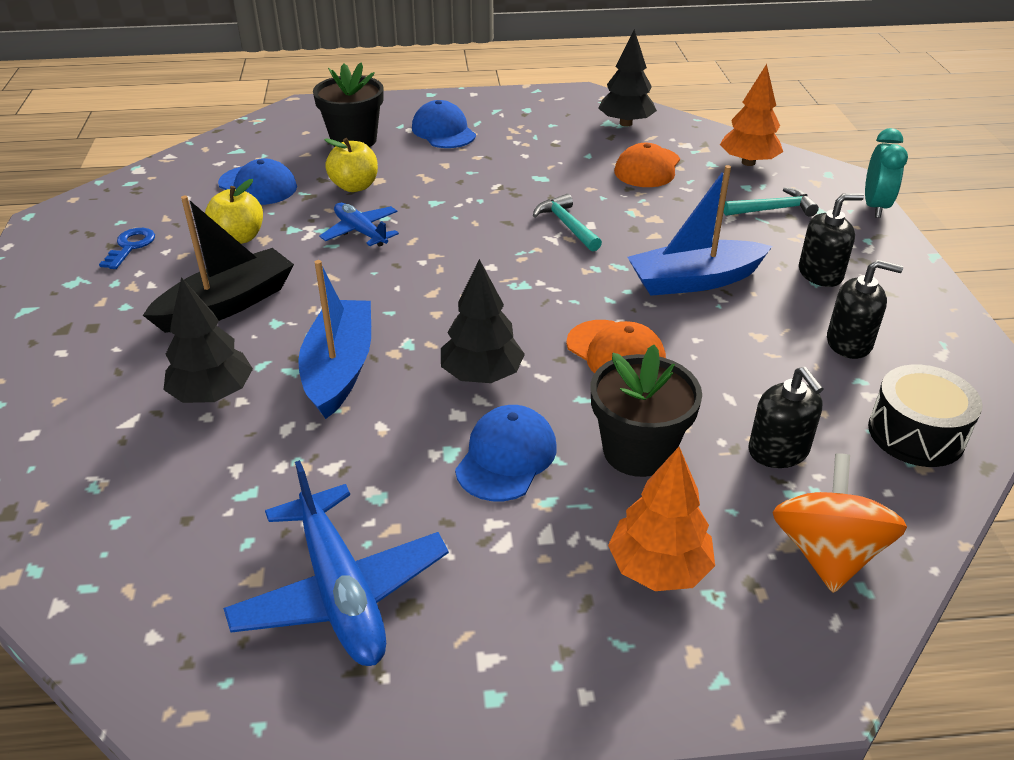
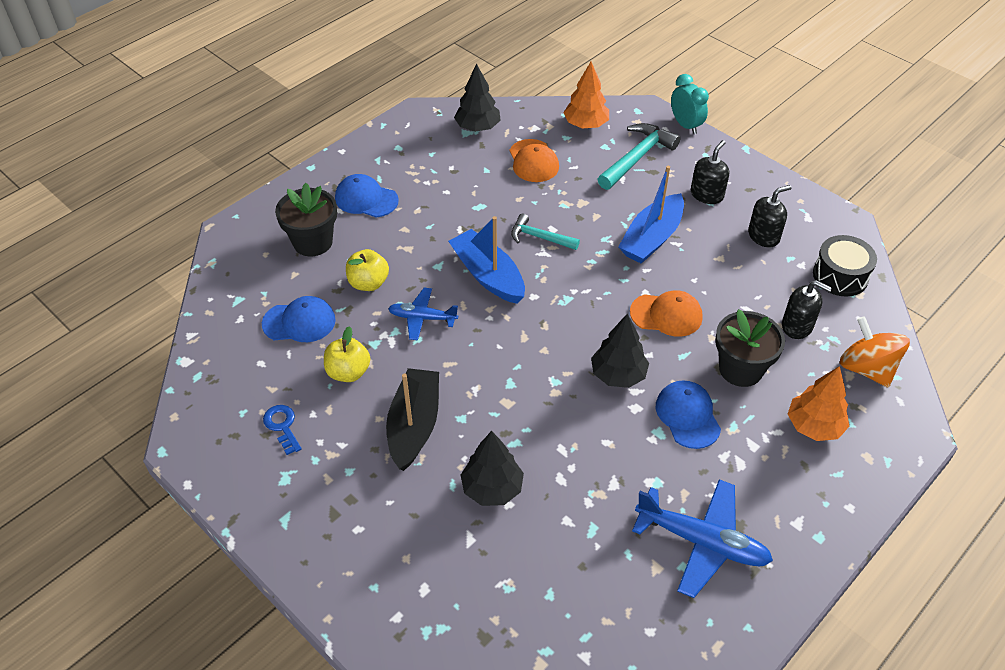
camera: 40 degrees left, 10 degrees up
blue boat [298,260,371,419] -> blue boat moved to [448,216,525,304]
turquoise hammer [724,187,819,217] -> turquoise hammer [598,123,680,190], size x1.58

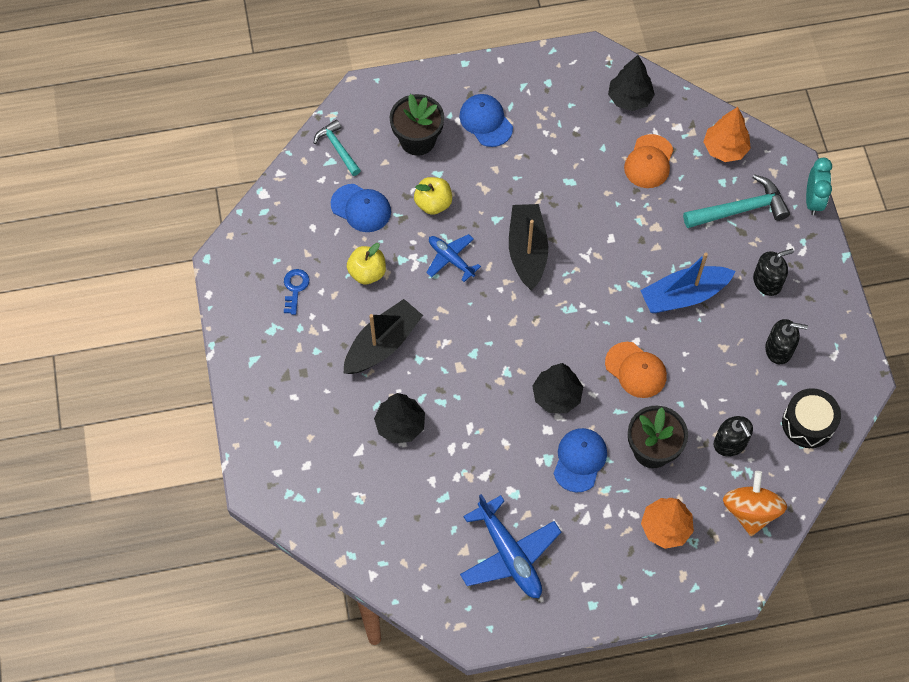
camera: 35 degrees right, 15 degrees up
blue boat [448,216,525,304] -> black boat [509,204,548,291]
turquoise hammer [511,214,580,250] -> turquoise hammer moved to [314,120,361,176]

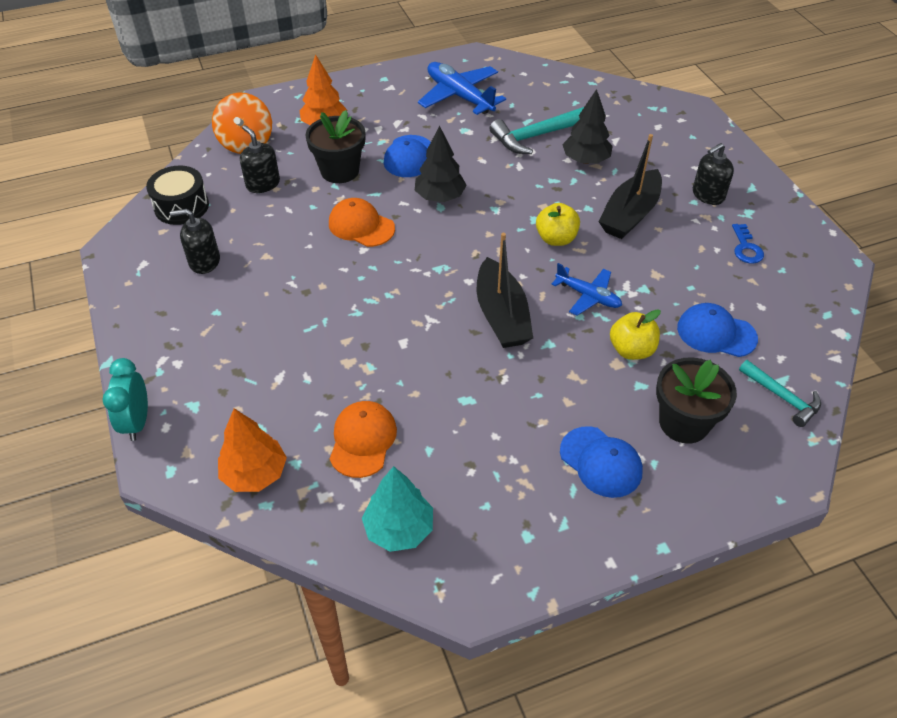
camera: 170 degrees right, 15 degrees down
yellow apple [347,243,386,284] -> yellow apple moved to [536,203,580,246]
black tree [608,55,655,111] -> turquoise tree [362,466,433,552]
blue boat [640,253,736,313] -> none
turquoise hammer [683,174,790,228] -> turquoise hammer moved to [490,107,584,154]
black soap dispenser [753,249,794,296] -> black soap dispenser moved to [693,143,734,205]

